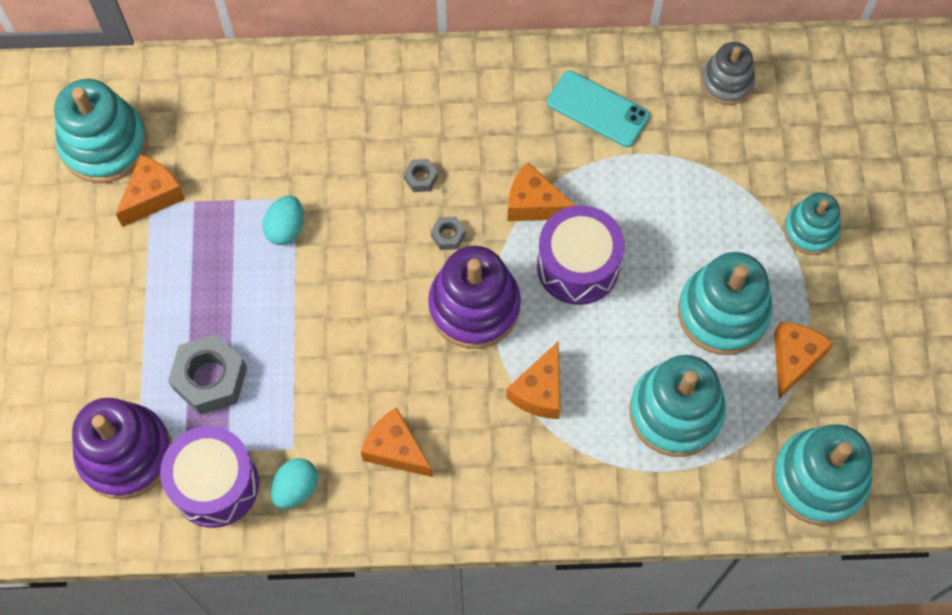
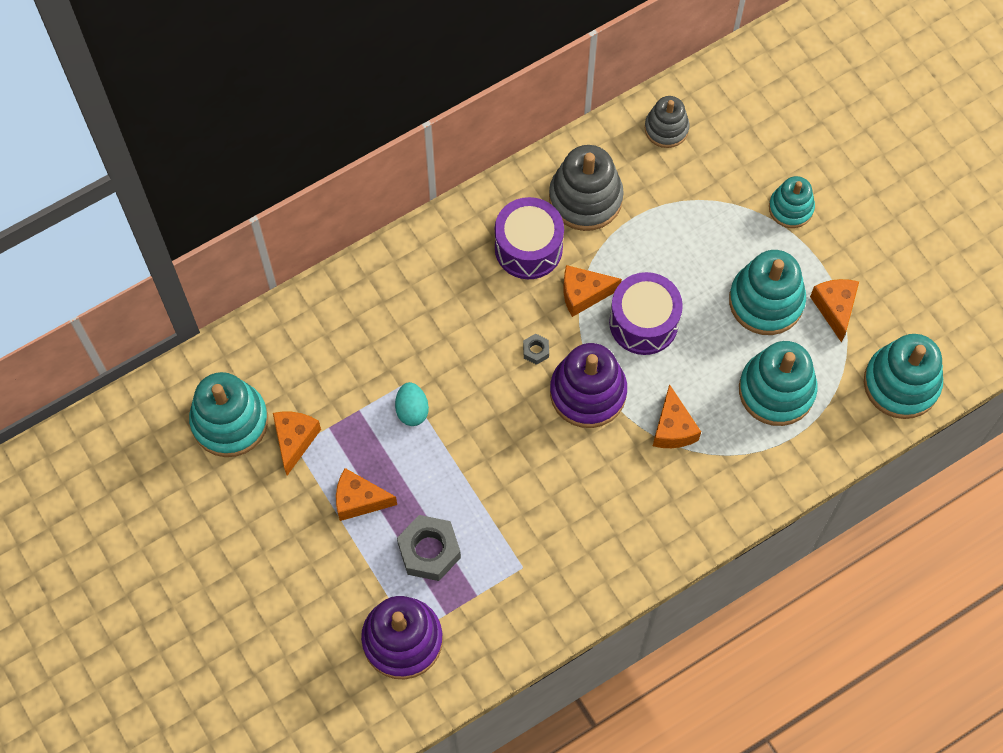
camera: 30 degrees left, 0 degrees up
purple drum [160,426,259,528] -> purple drum moved to [495,197,564,279]
turquoise egg [271,458,318,509] -> none
orange cheese [361,407,433,477] -> orange cheese moved to [336,468,397,521]
grey nut [404,159,438,192] -> none
turquoise phone [547,70,650,147] -> grey stacking toy [549,145,624,231]

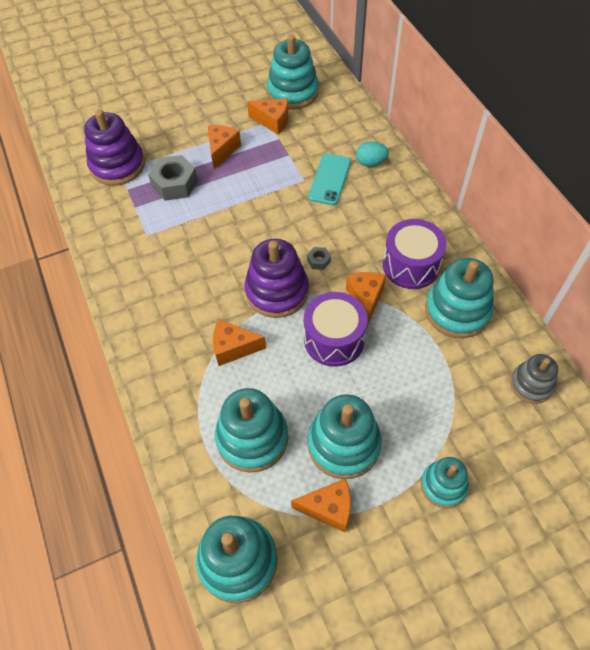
camera: 100 degrees right, 10 degrees down
turquoise egg [395,382,429,426] -> turquoise egg moved to [356,142,389,167]
grey stacking toy [549,145,624,231] -> turquoise stacking toy [425,258,494,338]
none -> turquoise phone [308,153,351,205]

